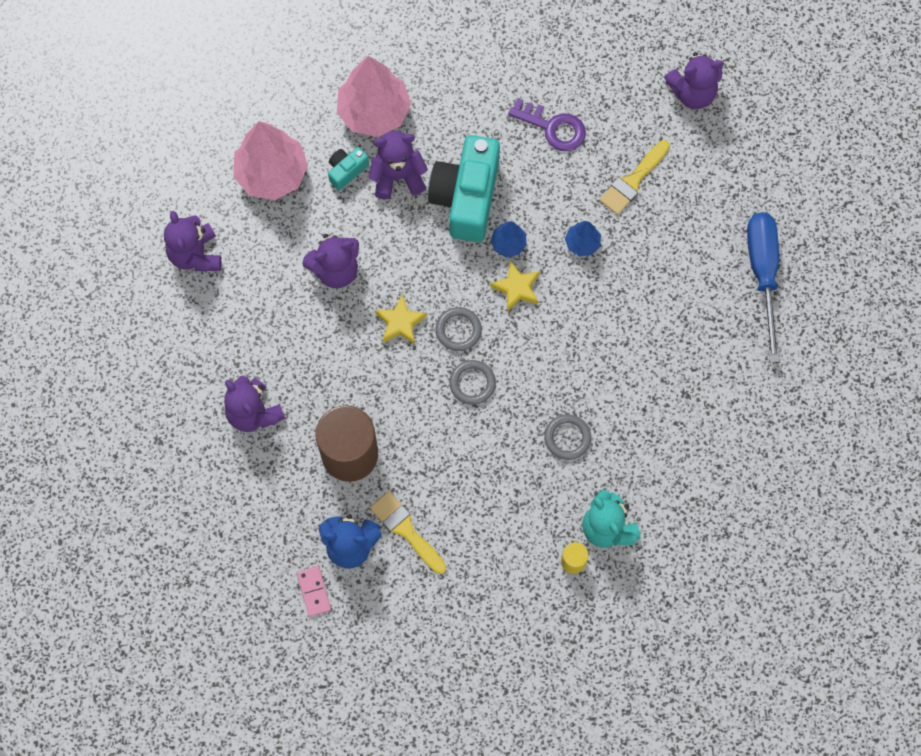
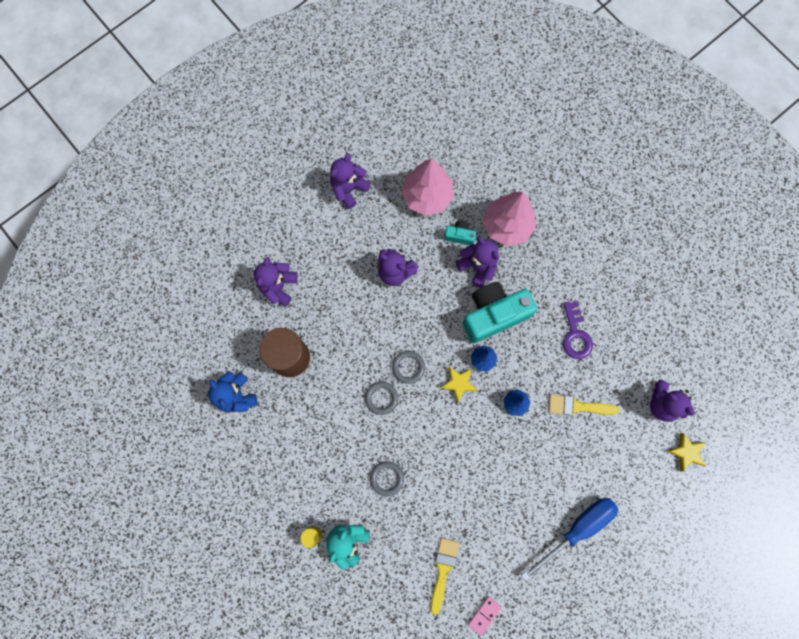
camera: 55 degrees right, 5 degrees up
pink domino [297,566,331,617] -> pink domino moved to [468,596,502,636]
yellow brush [370,491,446,574] -> yellow brush moved to [431,538,459,615]
yellow star [375,295,427,345] -> yellow star moved to [667,433,706,471]

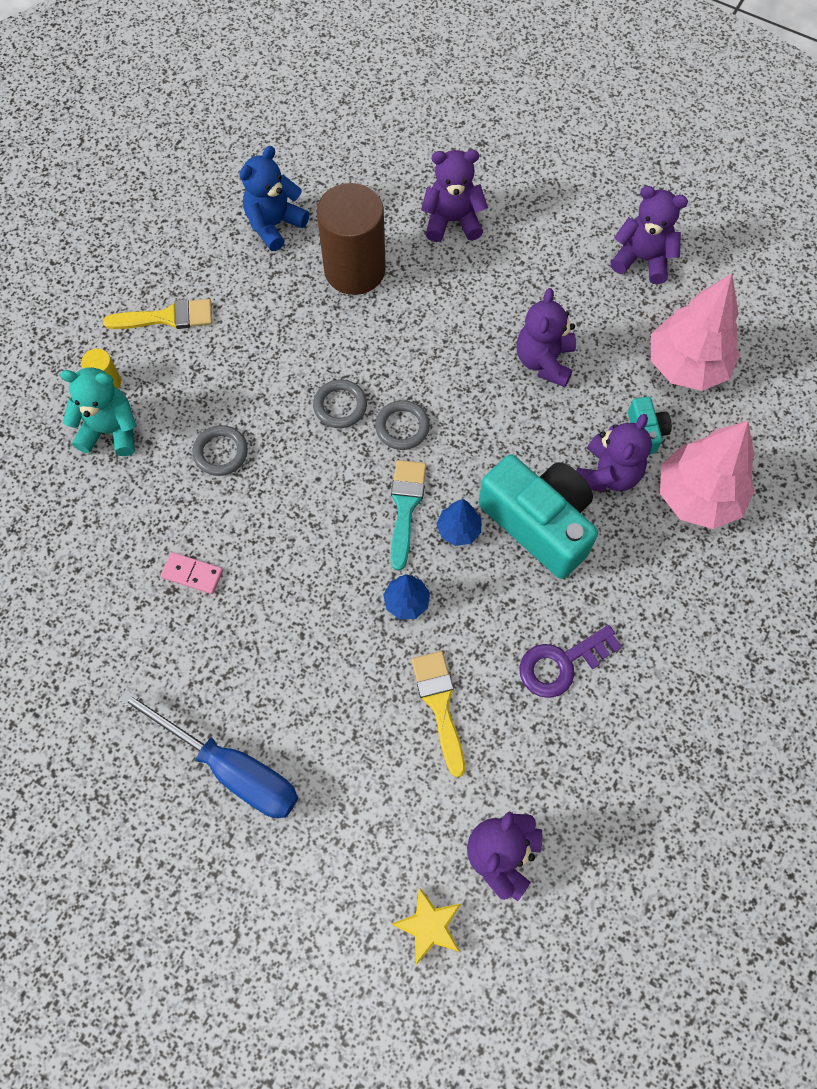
camera: 70 degrees right, 10 degrees down
yellow brush [431,538,459,615] -> yellow brush moved to [103,299,212,329]
yellow star [441,367,478,403] -> turquoise brush [391,460,426,571]
pink domino [468,596,502,636] -> pink domino moved to [161,552,223,594]

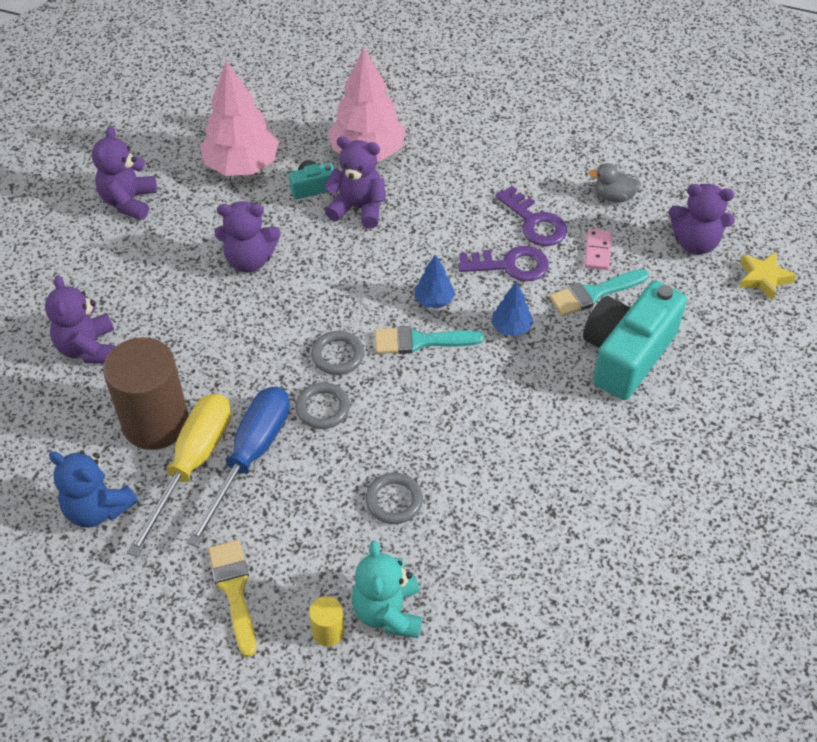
camera: 100 degrees left, 15 degrees down
blue screwdriver [118,689,298,818] -> blue screwdriver moved to [186,387,290,547]
pink domino [161,552,223,594] -> pink domino moved to [584,229,612,270]
yellow brush [411,651,465,777] -> turquoise brush [549,269,649,316]
turquoise camera [479,454,598,579] -> turquoise camera moved to [583,280,687,400]
none -> yellow screwdriver [127,394,231,557]
none -> purple key [458,246,549,282]
none -> grey duck [588,163,641,203]

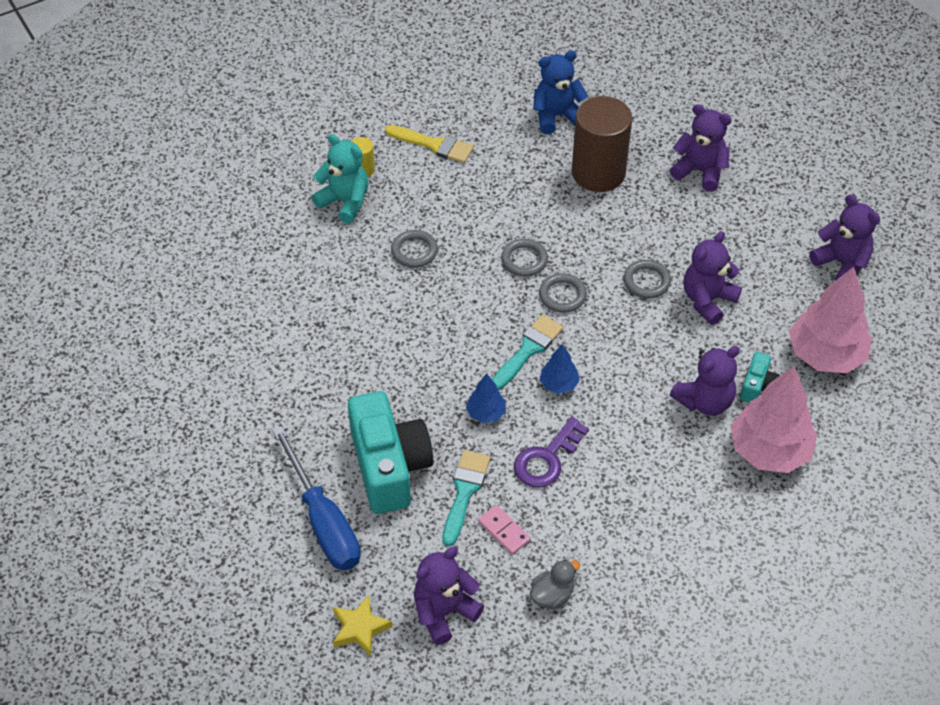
camera: 130 degrees right, 0 degrees up
yellow screwdriver [127,394,231,557] -> none
blue screwdriver [186,387,290,547] -> blue screwdriver moved to [272,426,361,570]
purple key [495,186,567,246] -> none
none -> grey ring [624,260,671,299]

